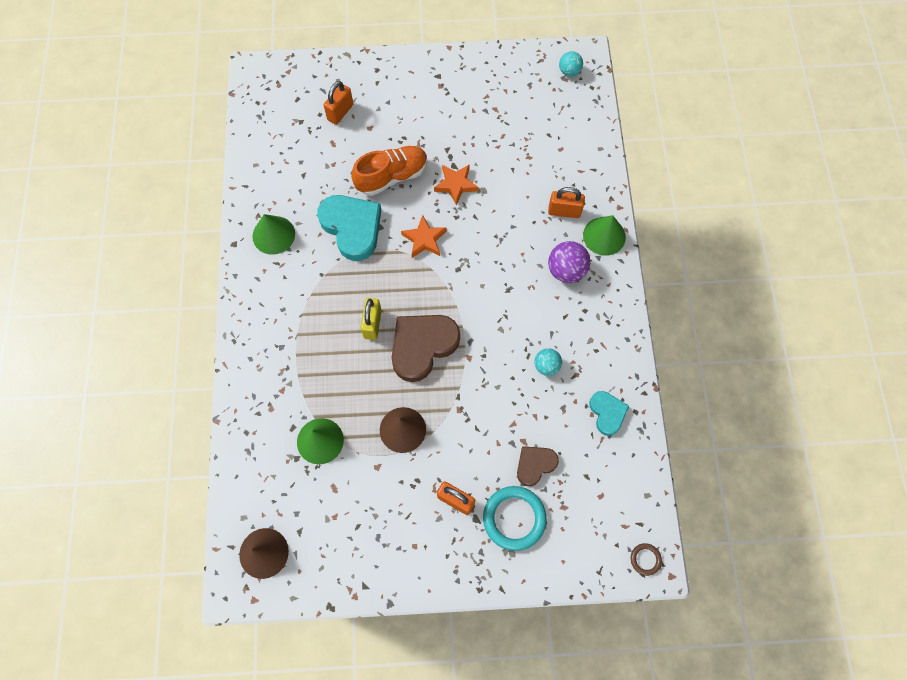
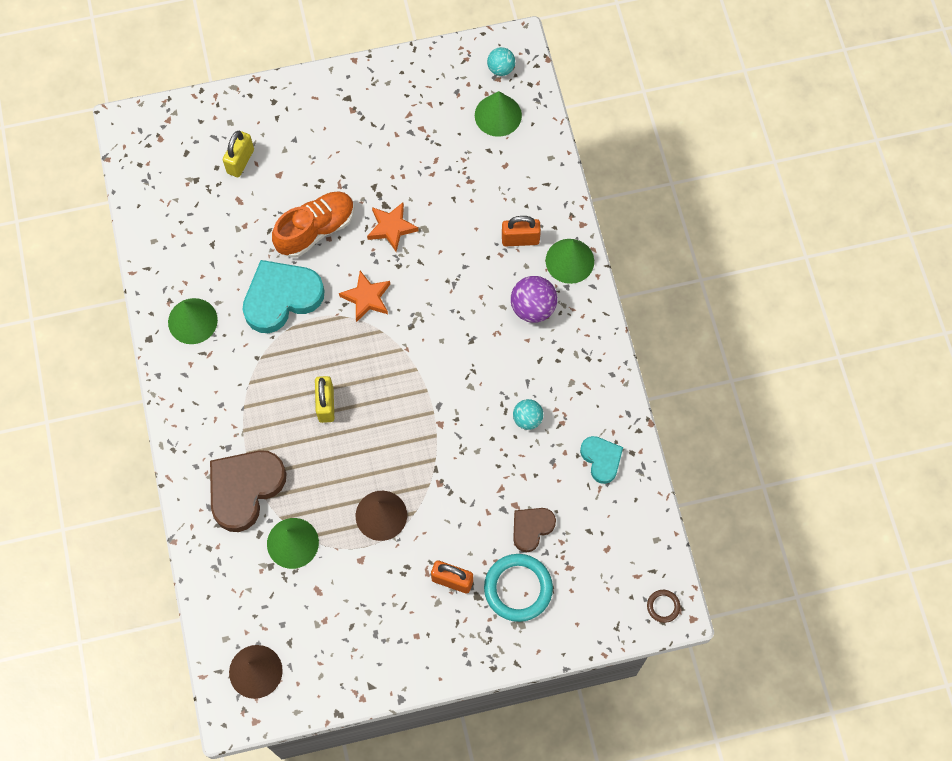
camera: 10 degrees left, 0 degrees up
turquoise heart [317,195,381,261] -> turquoise heart turned 75 degrees counterclockwise [242,260,325,333]
orange padlock [324,81,353,125] -> yellow padlock [223,131,254,177]
brown heart [392,315,460,382] -> brown heart moved to [210,450,287,532]
none -> green cone [475,91,522,137]

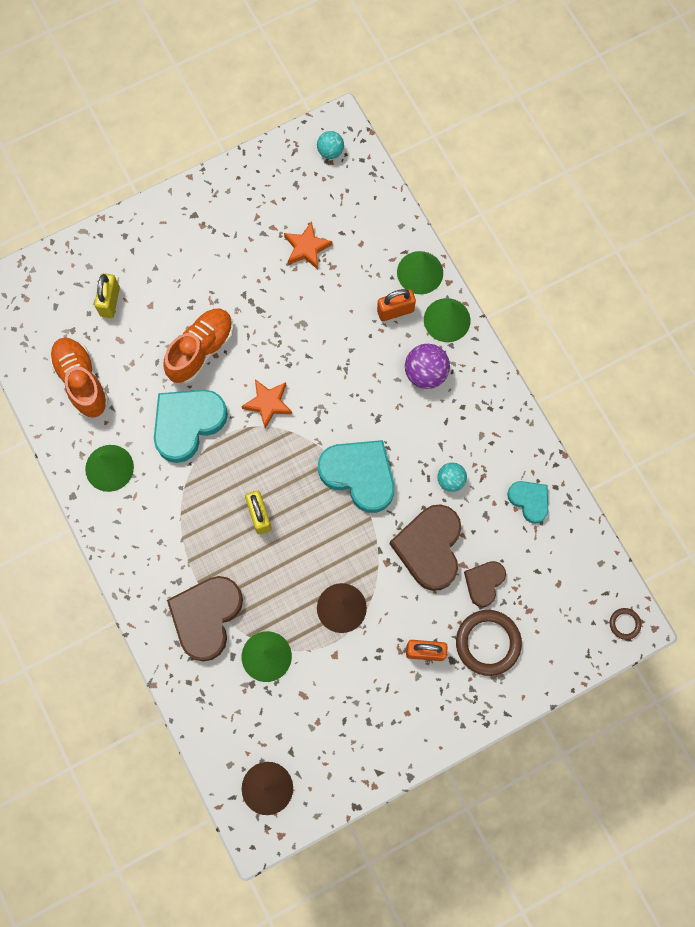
camera: 15 degrees left, 5 degrees up
orange star [367,202,419,252] -> orange star moved to [284,221,333,269]
green cone [475,91,522,137] -> green cone moved to [397,251,443,294]
turquoise ring [484,554,553,622] -> brown ring [456,610,522,676]
none -> orange shoe [49,337,109,418]
none -> turquoise heart [318,440,394,513]
none -> brown heart [390,504,461,591]

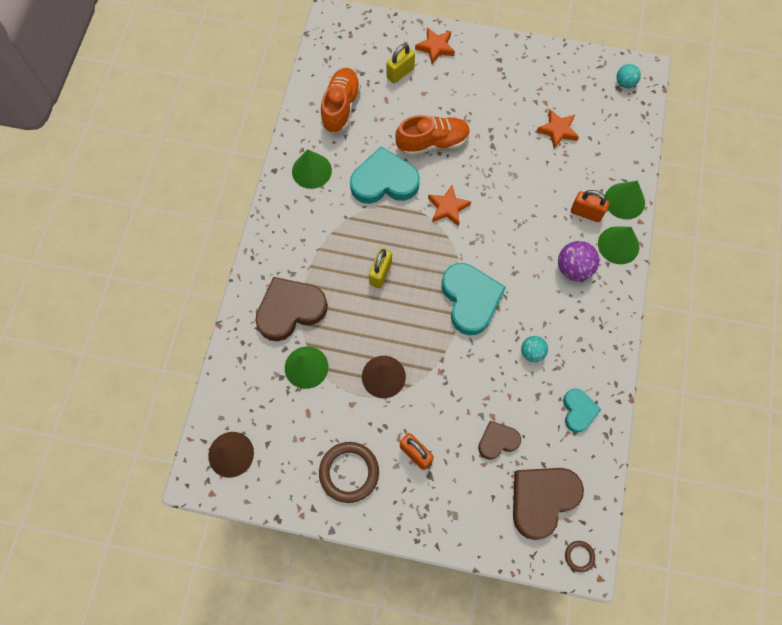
camera: 40 degrees right, 5 degrees down
brown heart [390,504,461,591] -> brown heart moved to [513,468,584,540]
brown ring [456,610,522,676] -> brown ring moved to [319,442,379,503]
none -> orange star [415,27,455,64]

